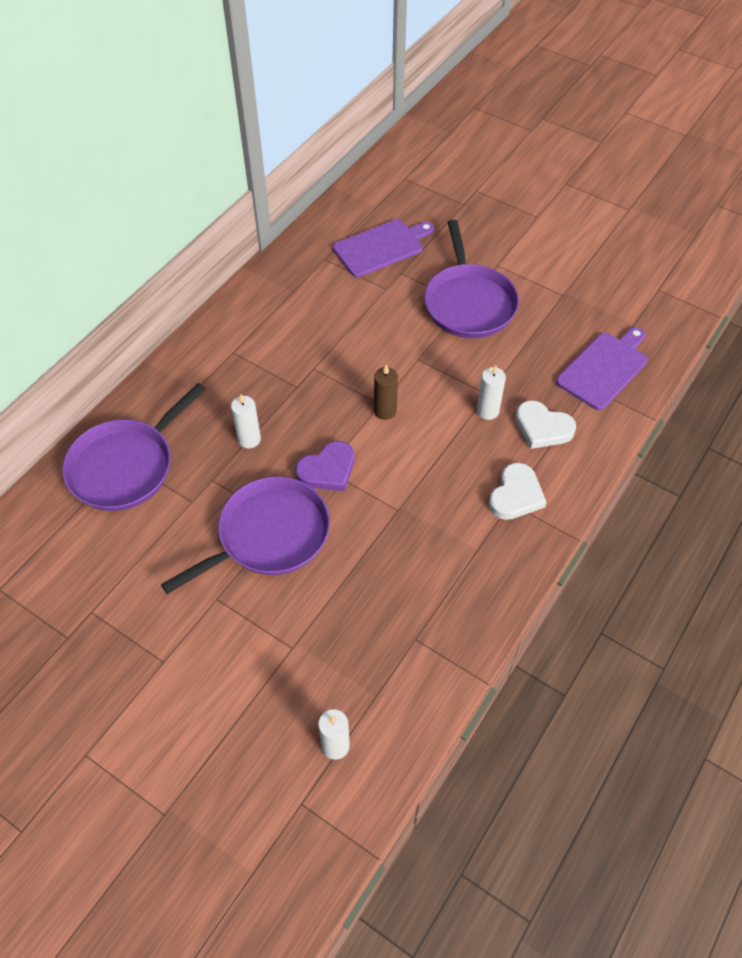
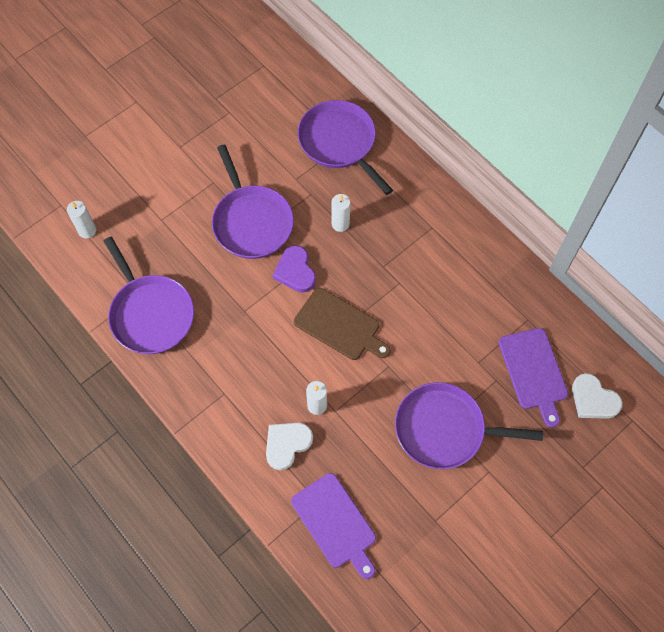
camera: 105 degrees right, 10 degrees up
brown candle [374,365,398,420] -> brown cutting board [294,288,391,360]
white heart [489,463,546,520] -> white heart moved to [572,373,623,419]
none -> purple pan [104,237,194,354]

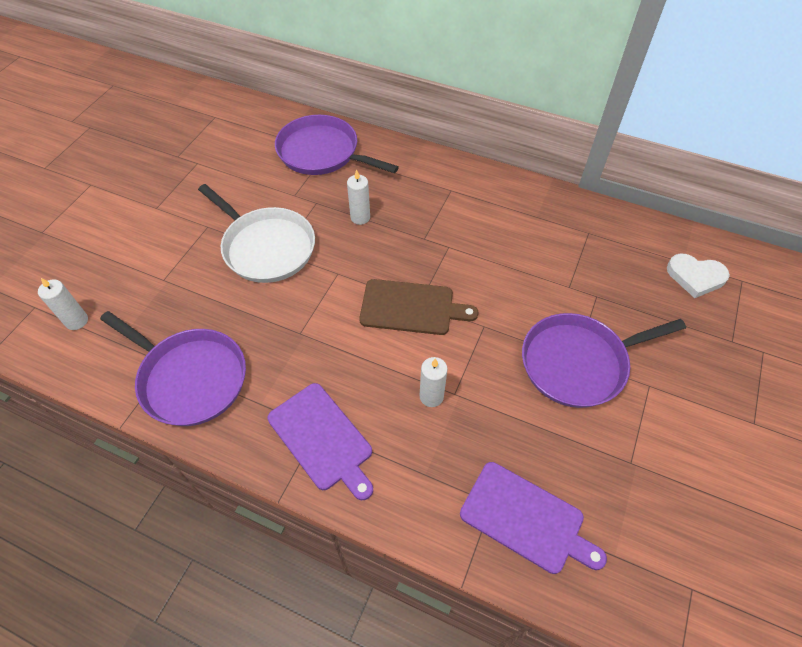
camera: 25 degrees left, 10 degrees down
purple pan [212,144,294,259] -> white pan [198,184,315,283]
white heart [266,423,313,470] -> none
purple heart [273,245,316,292] -> none
purple cutting board [498,328,568,427] -> purple cutting board moved to [267,383,373,500]

